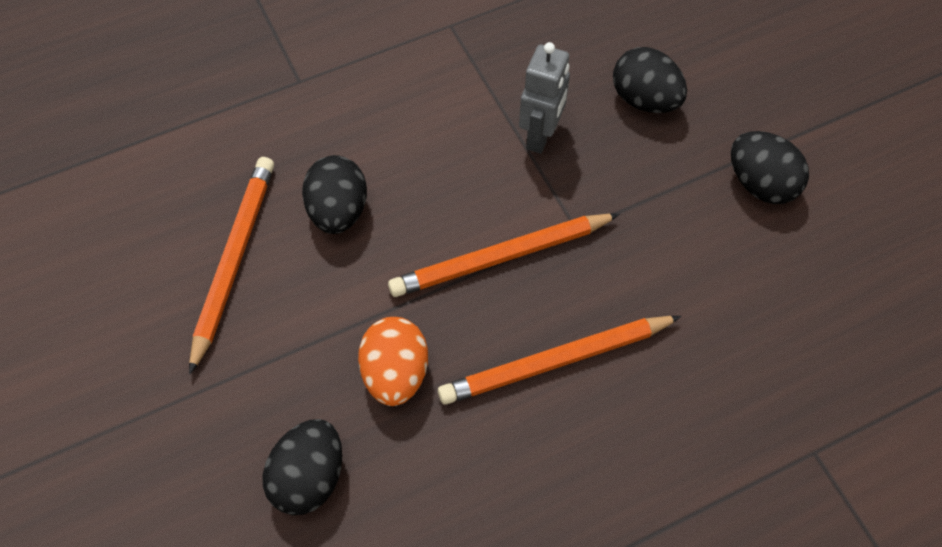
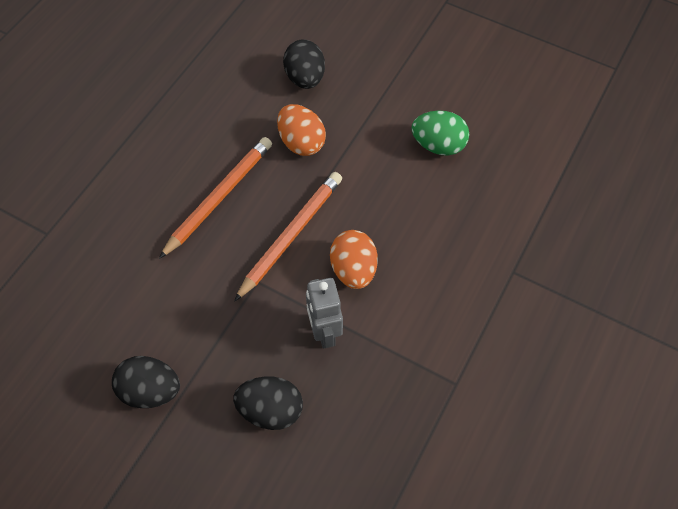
camera: 145 degrees right, 0 degrees up
orange pencil [189,157,274,374] -> green egg [411,110,469,155]
black egg [302,155,367,234] -> none
none -> orange egg [330,230,378,289]

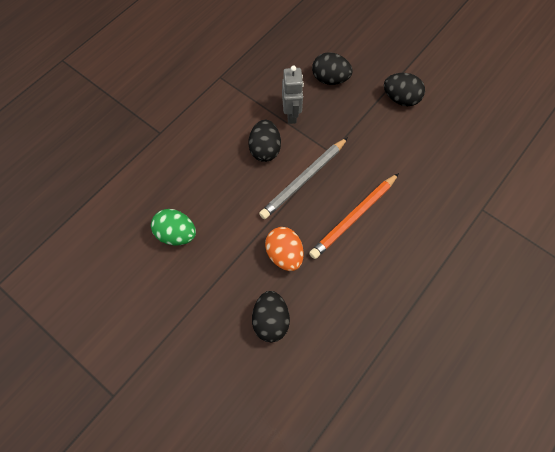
camera: 170 degrees left, 5 degrees up
orange pencil [234,172,342,302] -> grey pencil [259,137,348,219]
orange egg [330,230,378,289] -> black egg [248,120,281,162]

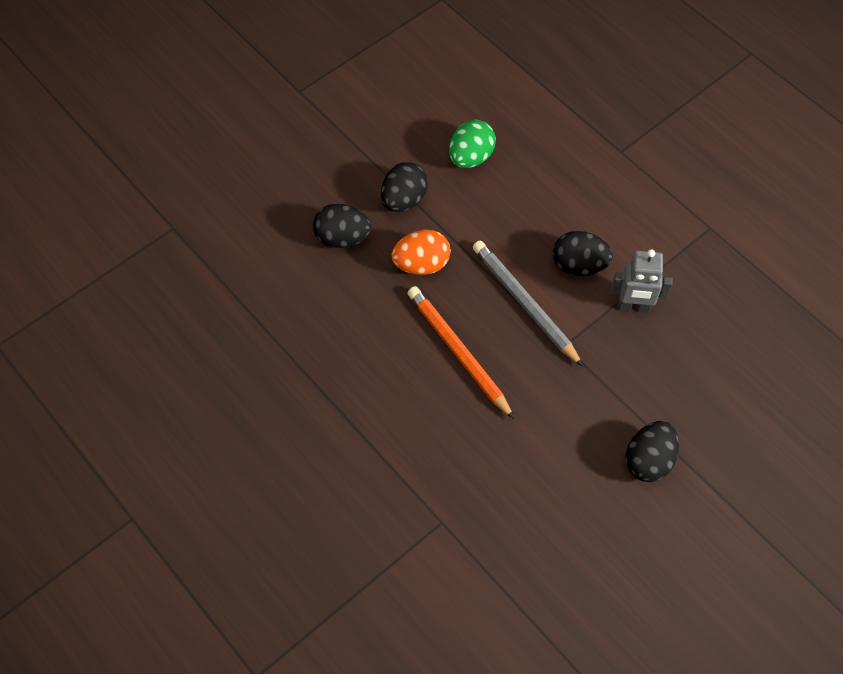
camera: 100 degrees right, 5 degrees down
black egg [312,52,353,85] -> black egg moved to [381,162,428,212]

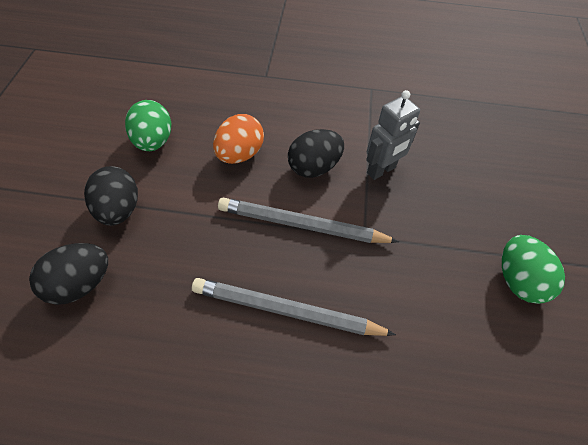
camera: 45 degrees left, 5 degrees down
orange egg [392,230,451,275] -> orange egg moved to [213,114,264,164]
orange pencil [408,286,515,420] -> grey pencil [192,278,396,336]
black egg [626,421,679,482] -> green egg [502,235,565,304]

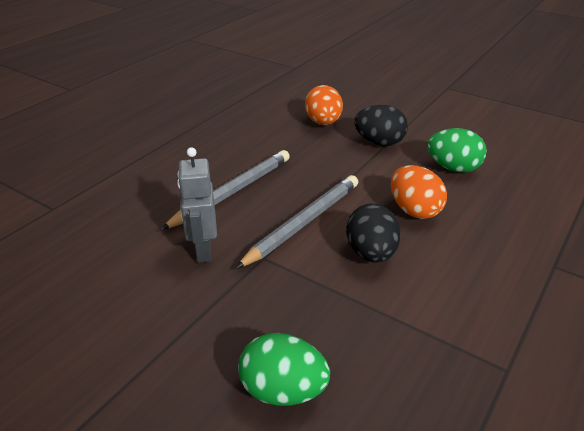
camera: 120 degrees right, 20 degrees down
black egg [29,243,108,305] -> orange egg [305,85,343,125]
grey robot [366,90,420,180] -> grey robot moved to [177,147,217,263]
green egg [502,235,565,304] -> green egg moved to [238,333,330,406]

